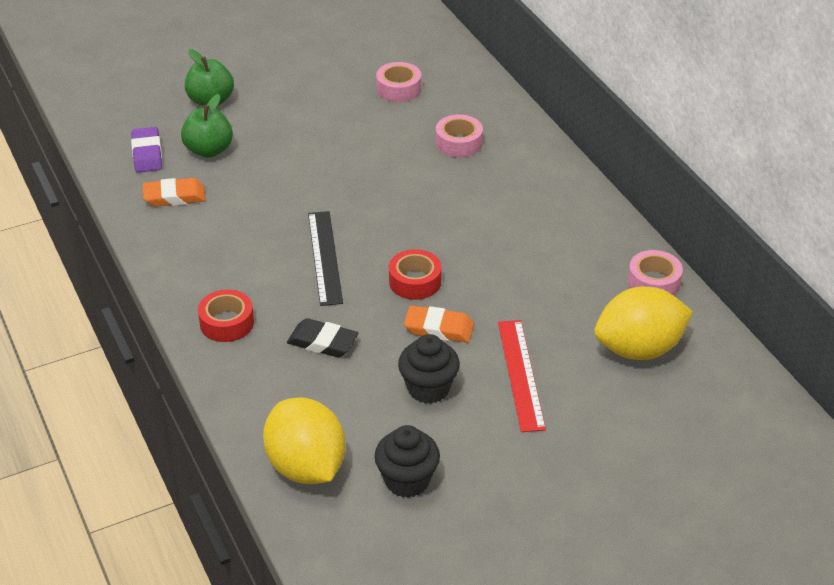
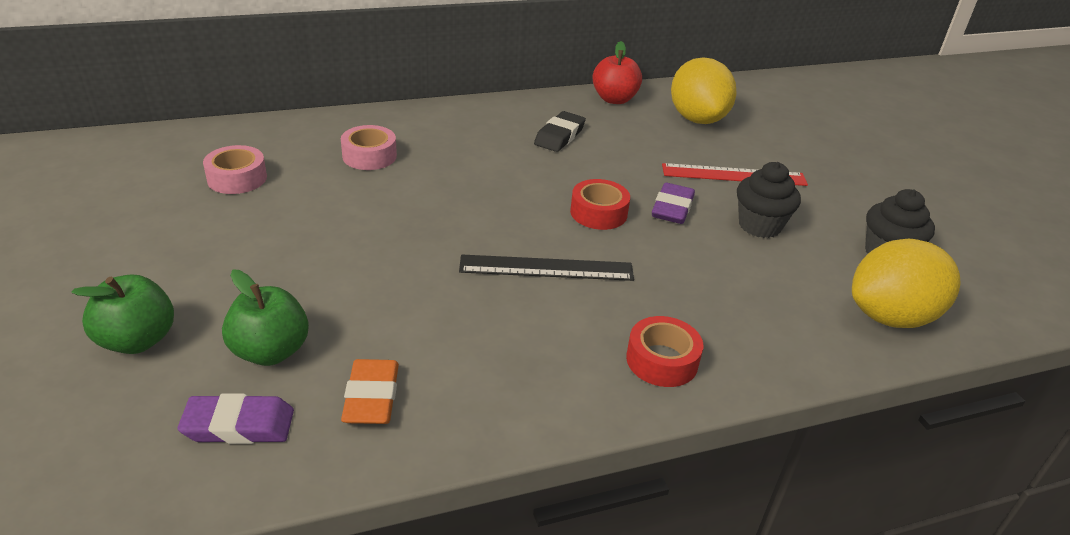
camera: 85 degrees left, 5 degrees down
black eraser [287,318,358,357] -> black eraser moved to [534,111,586,152]
orange eraser [404,305,474,343] -> purple eraser [652,183,695,224]
pink tape [628,250,683,296] -> red apple [592,41,642,104]

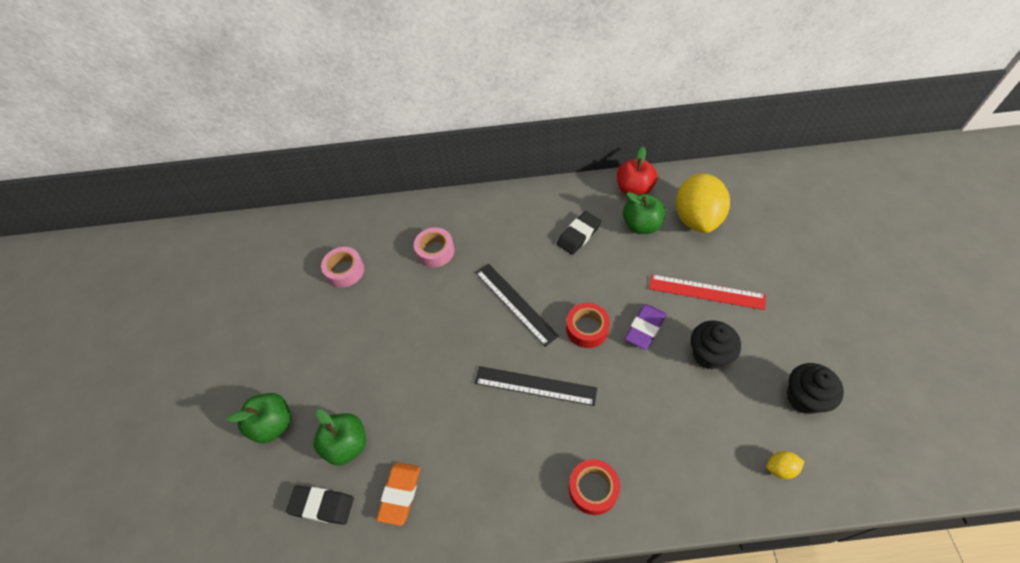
camera: 20 degrees right, 20 degrees up
purple eraser [177,393,294,444] -> black eraser [286,485,354,525]
yellow lemon [852,239,961,328] -> yellow lemon [767,451,805,479], size x0.41
none -> black ruler [475,263,559,347]
none -> green apple [623,192,665,234]

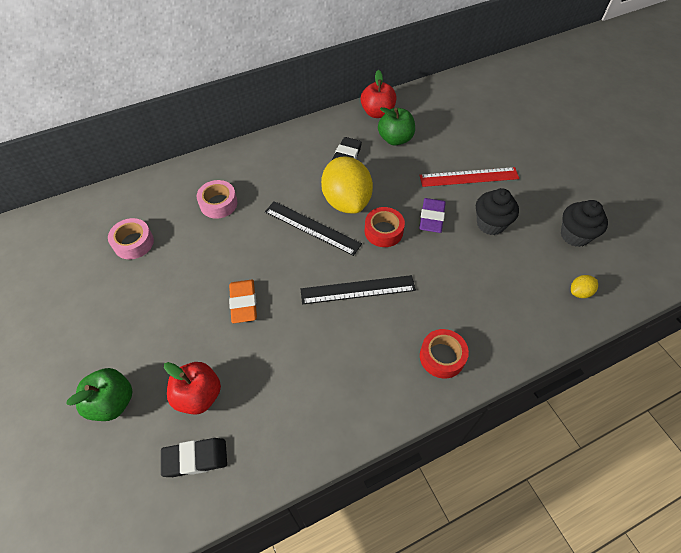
camera: 25 degrees left, 0 degrees up
green apple [314,409,366,465] -> red apple [164,362,221,415]
orange eraser [377,462,420,526] -> orange eraser moved to [229,280,257,323]
yellow lemon [676,173,730,233] -> yellow lemon moved to [321,156,373,214]

